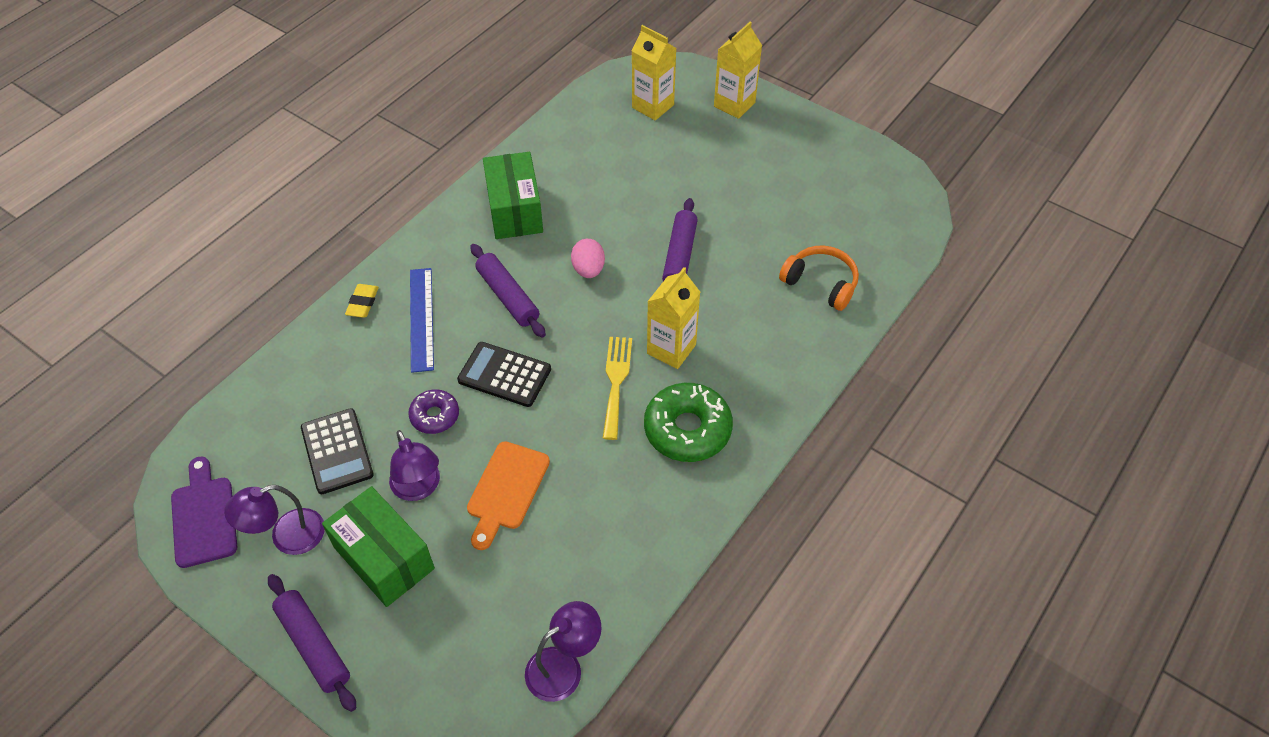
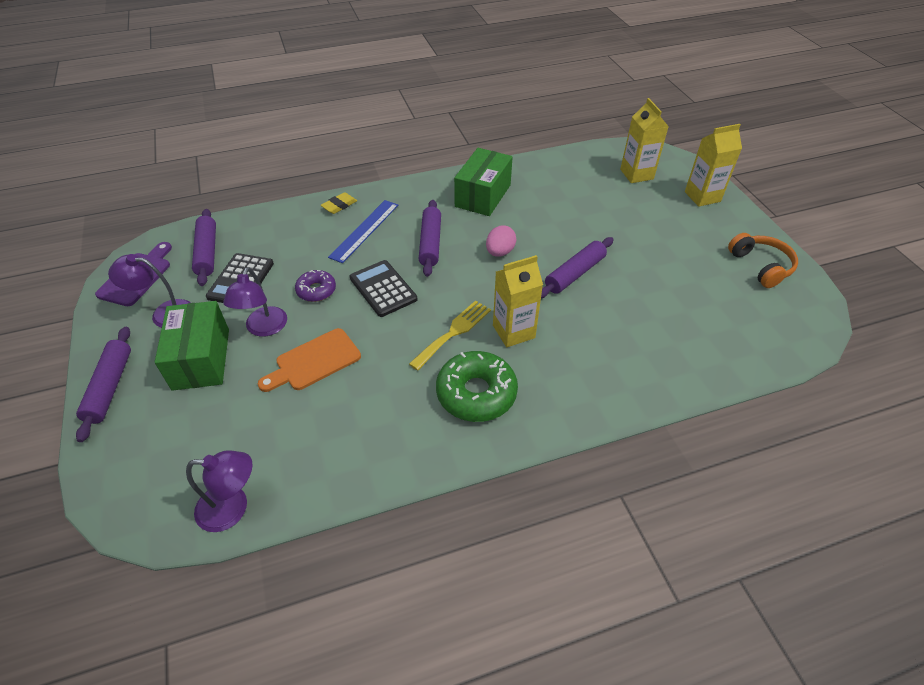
camera: 35 degrees right, 5 degrees down
orange headphones [779,246,859,311] -> orange headphones moved to [728,233,798,288]
none -> purple rolling pin [192,209,216,286]

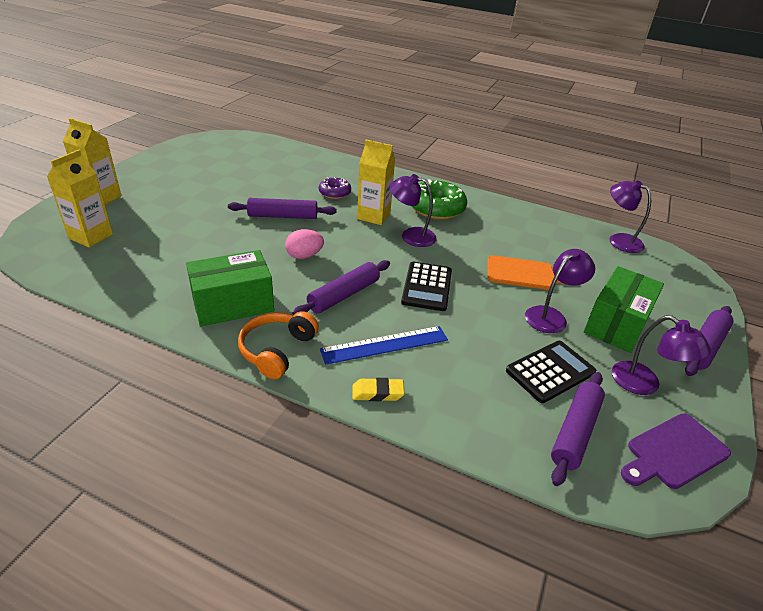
camera: 140 degrees left, 10 degrees down
purple donut [295,270,336,302] -> purple donut moved to [319,177,351,199]
yellow fork [409,300,491,371] -> purple lamp [389,174,437,247]
orange headphones [728,233,798,288] -> orange headphones moved to [238,311,319,379]

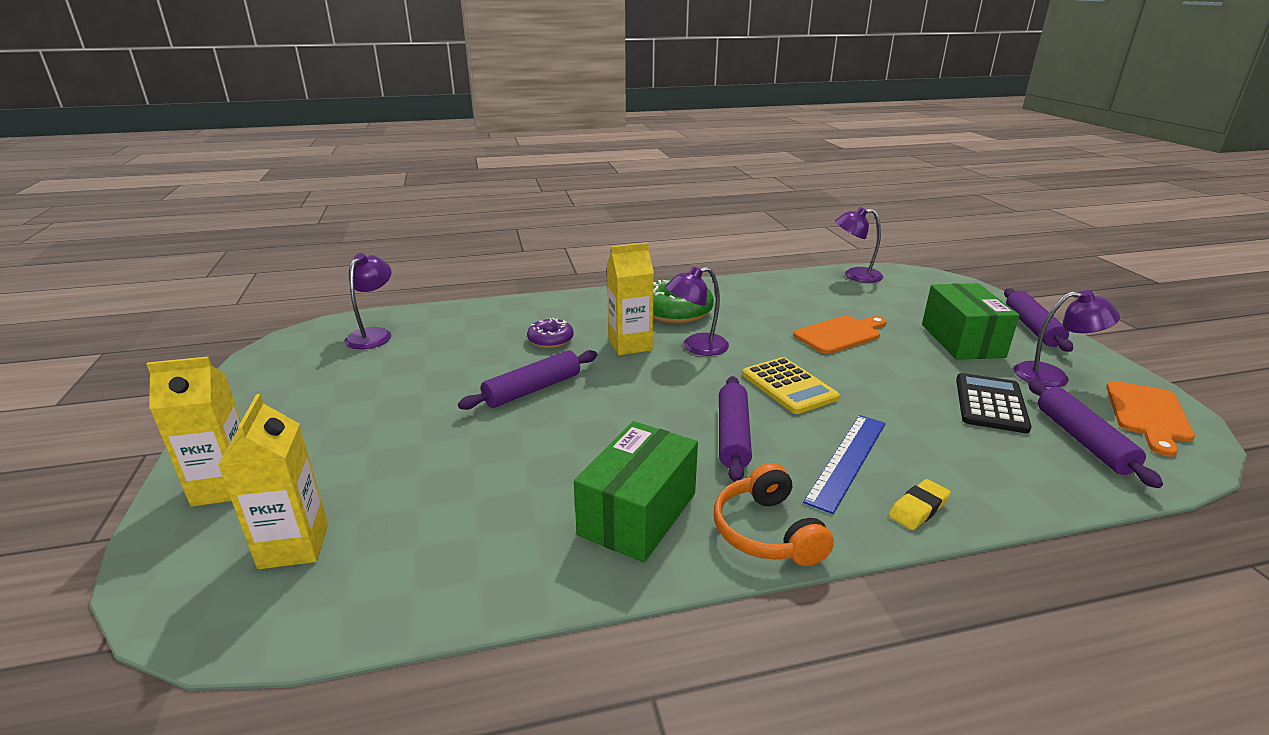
camera: 35 degrees left, 10 degrees down
pink egg [285,229,324,259] -> none
black calculator [401,262,452,311] -> yellow calculator [742,357,840,414]
purple lamp [525,249,595,333] -> purple lamp moved to [344,253,392,349]
purple cutting board [621,413,731,489] -> orange cutting board [1106,381,1195,457]

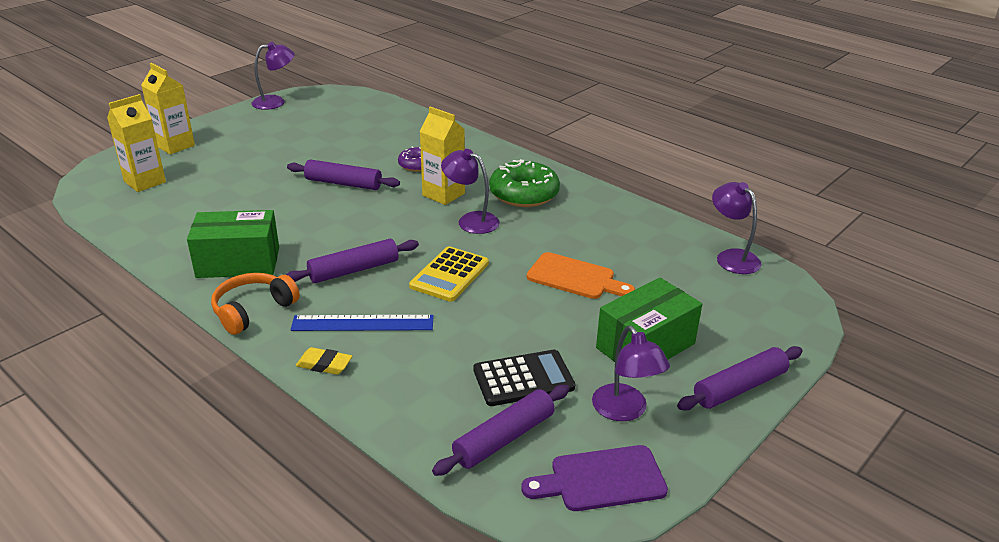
camera: 55 degrees right, 5 degrees up
purple lamp [344,253,392,349] -> purple lamp moved to [251,42,295,110]
orange cutting board [1106,381,1195,457] -> purple cutting board [521,445,668,511]

